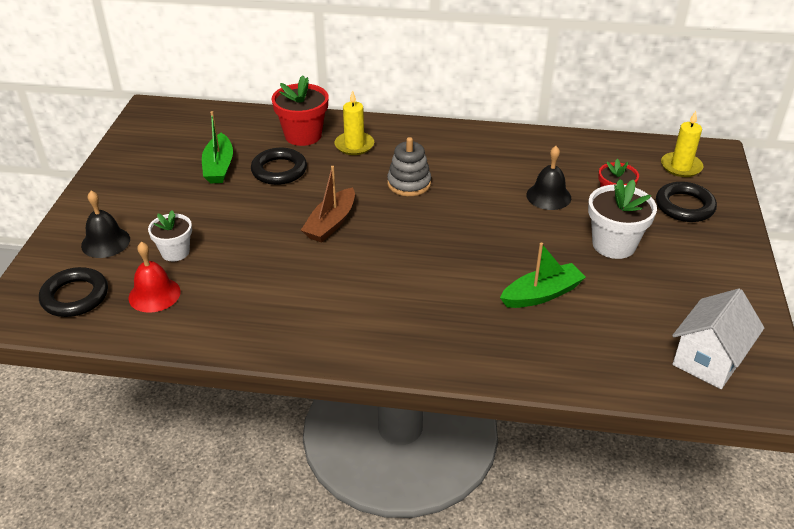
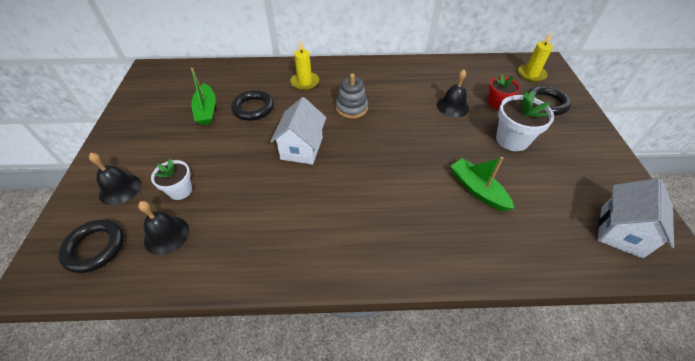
camera: 10 degrees left, 10 degrees up
red bell [128,242,181,313] -> black bell [138,201,189,255]
red flower pot [272,75,329,146] -> none
brown boat [301,166,355,243] -> white house [270,97,326,165]
green boat [500,242,586,308] -> green boat turned 90 degrees counterclockwise [450,157,514,211]

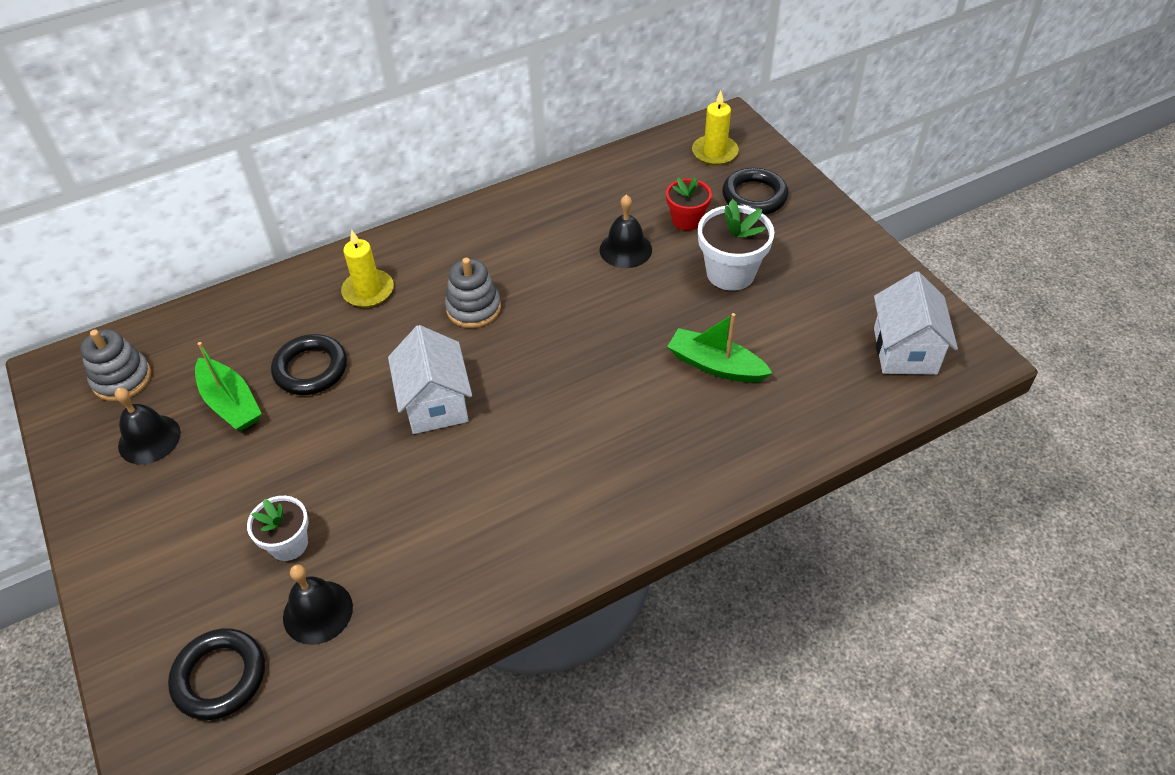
camera: 25 degrees left, 0 degrees up
black bell [89,153,141,205] -> black bell moved to [115,388,181,464]
none -> grey stacking toy [80,329,151,401]

